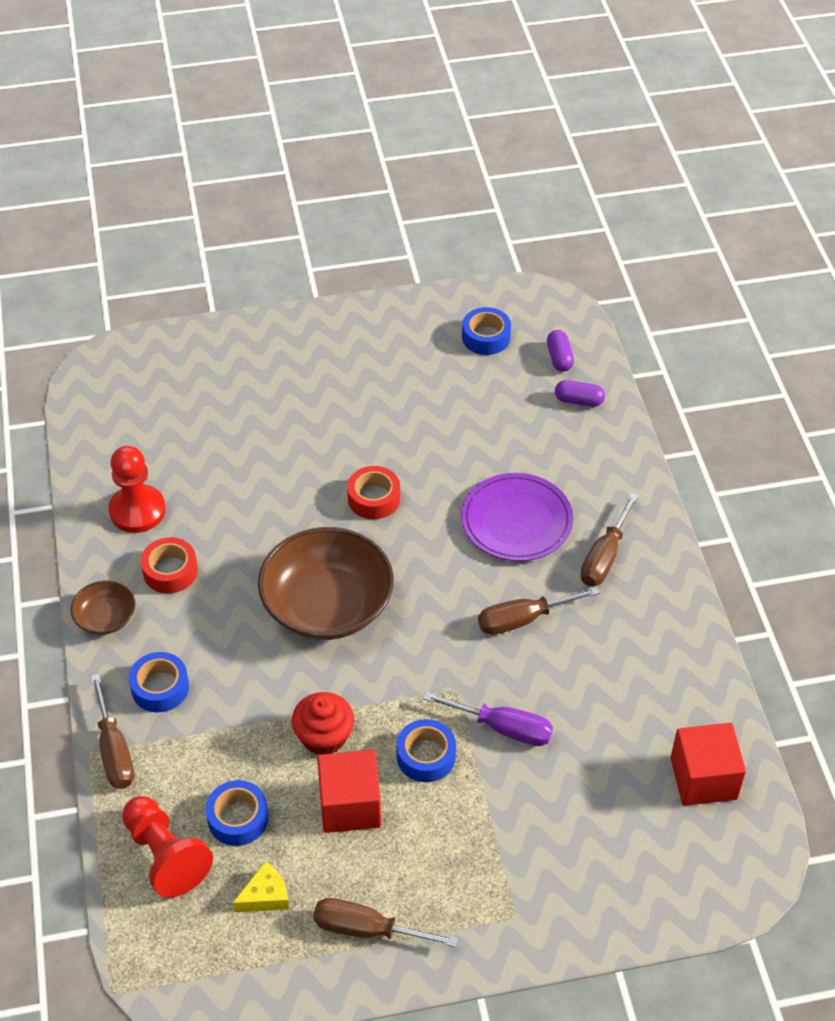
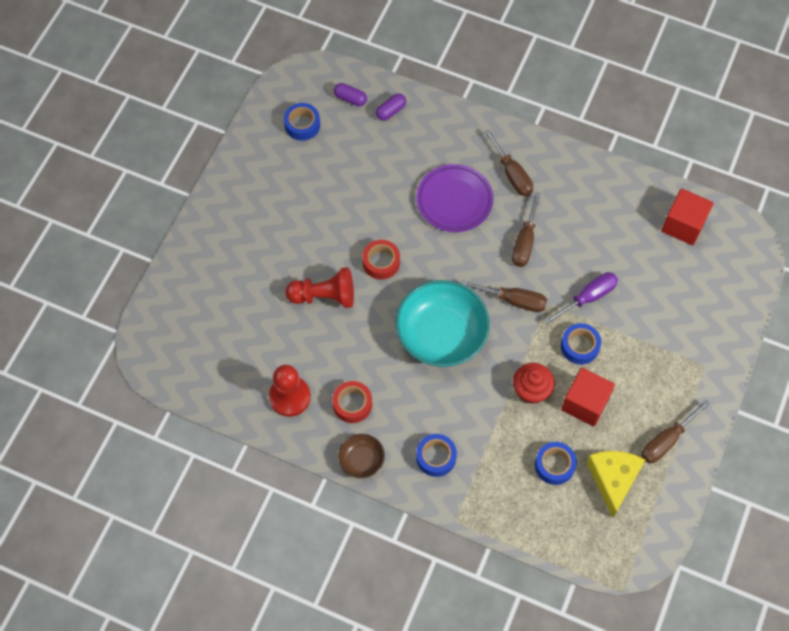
camera: 55 degrees left, 15 degrees up
brown screwdriver [91,674,134,789] -> brown screwdriver moved to [462,280,547,312]
red pawn [122,796,213,898] -> red pawn moved to [286,267,354,308]
yellow cheese [232,861,289,912] -> yellow cheese [586,451,645,518], size x1.77
brown bowl [258,527,394,640] -> turquoise bowl [395,280,490,367]

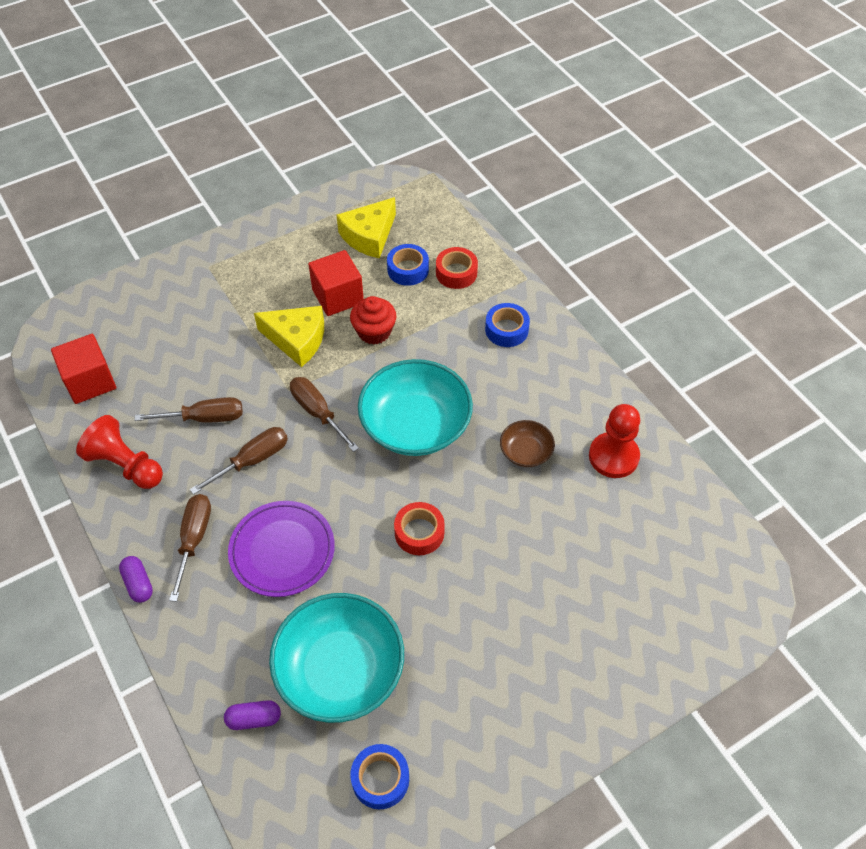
camera: 145 degrees left, 10 degrees down
red pawn [286,267,354,308] -> red pawn moved to [76,415,163,489]
red tape [332,381,372,423] -> red tape moved to [436,247,478,289]
purple capsule [334,83,367,106] -> purple capsule moved to [119,556,153,603]
brown bowl [338,434,385,478] -> brown bowl moved to [500,420,555,467]
purple screwdriver [545,272,618,324] -> none
blue tape [561,323,601,365] -> yellow cheese [254,306,324,367]
brown screwdriver [641,400,710,463] -> brown screwdriver moved to [134,397,243,423]
none -> turquoise bowl [269,593,404,723]

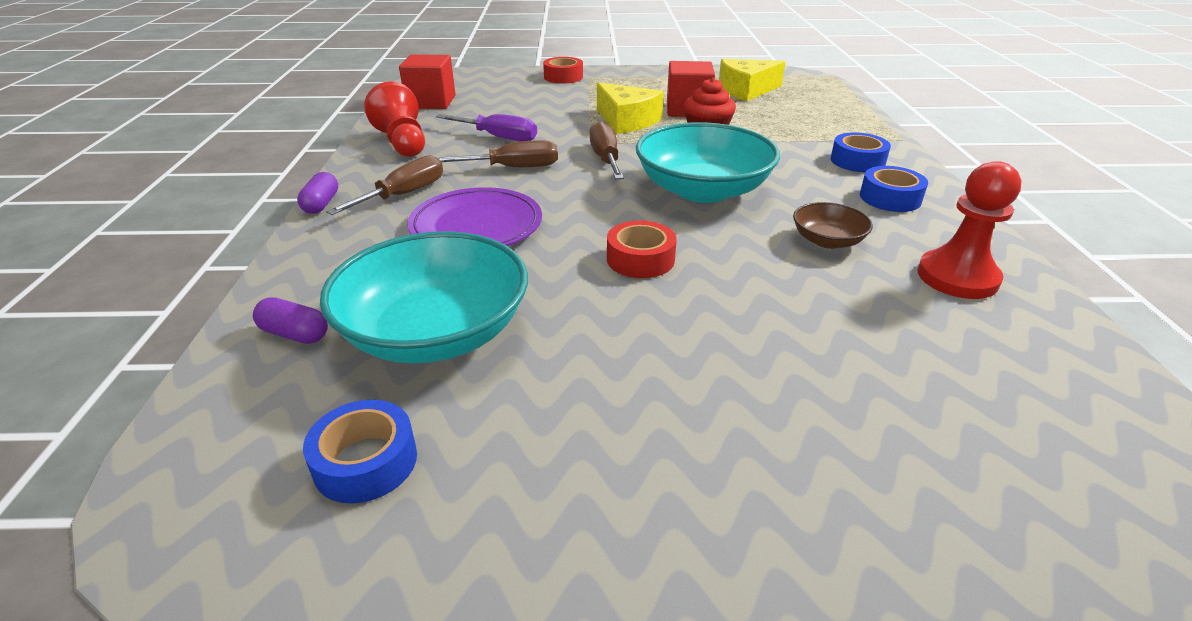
camera: 30 degrees right, 20 degrees down
brown screwdriver [134,397,243,423] -> purple screwdriver [436,114,537,142]
blue tape [387,244,429,286] -> blue tape moved to [860,166,928,212]
red tape [436,247,478,289] -> red tape moved to [543,57,583,84]

